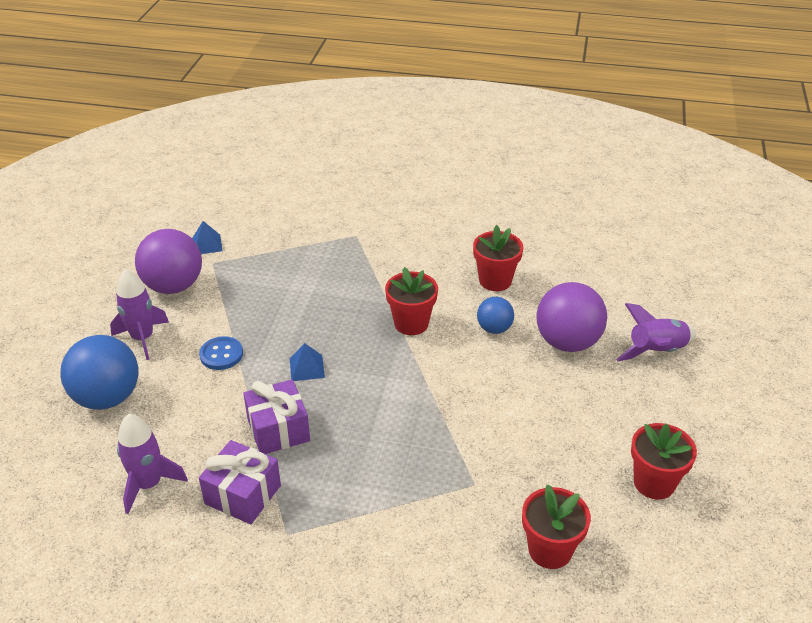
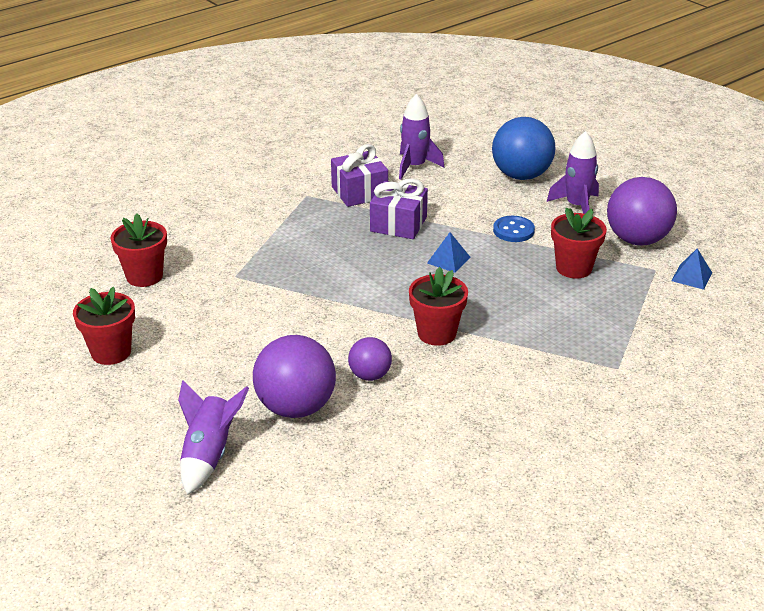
camera: 130 degrees right, 5 degrees down
red flower pot [473,225,523,291] -> red flower pot moved to [551,208,607,279]
blue ball [477,297,514,334] -> purple ball [348,337,392,381]

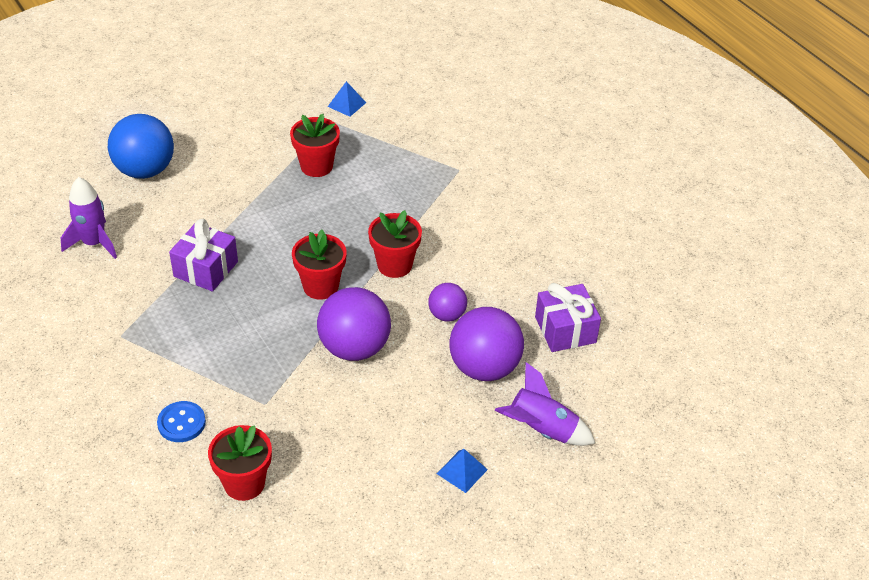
camera: 85 degrees left, 10 degrees up
red flower pot [73,287,135,365] -> red flower pot moved to [292,230,347,300]
purple gift [331,144,388,207] -> purple gift moved to [535,283,601,352]
blue pyramid [427,232,471,273] -> blue pyramid moved to [437,449,488,493]
blue button [493,216,535,242] -> blue button moved to [157,401,206,442]
purple rocket [547,131,599,214] -> none
purple ball [607,177,677,246] -> purple ball moved to [317,287,391,361]

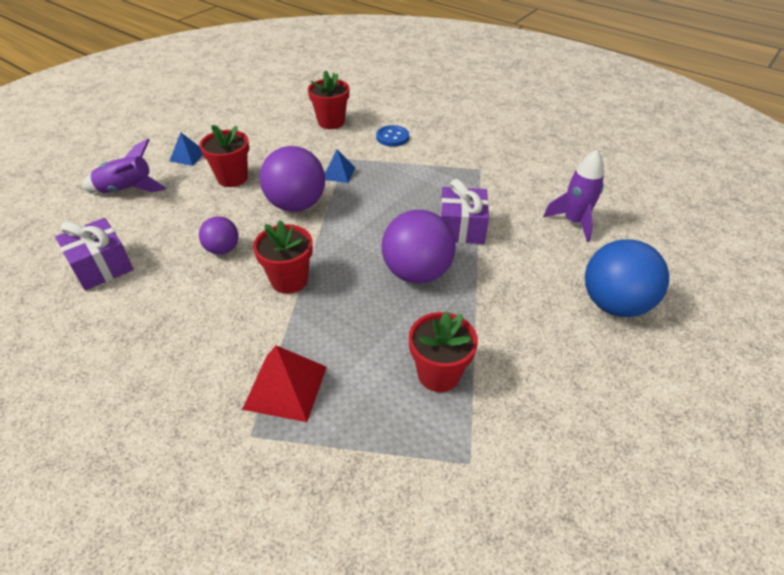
camera: 160 degrees right, 0 degrees up
red flower pot [292,230,347,300] -> red flower pot moved to [200,125,249,187]
blue pyramid [328,81,366,117] -> blue pyramid moved to [325,149,355,183]
purple ball [450,307,524,381] -> purple ball moved to [382,210,456,284]
none -> red pyramid [242,345,327,422]

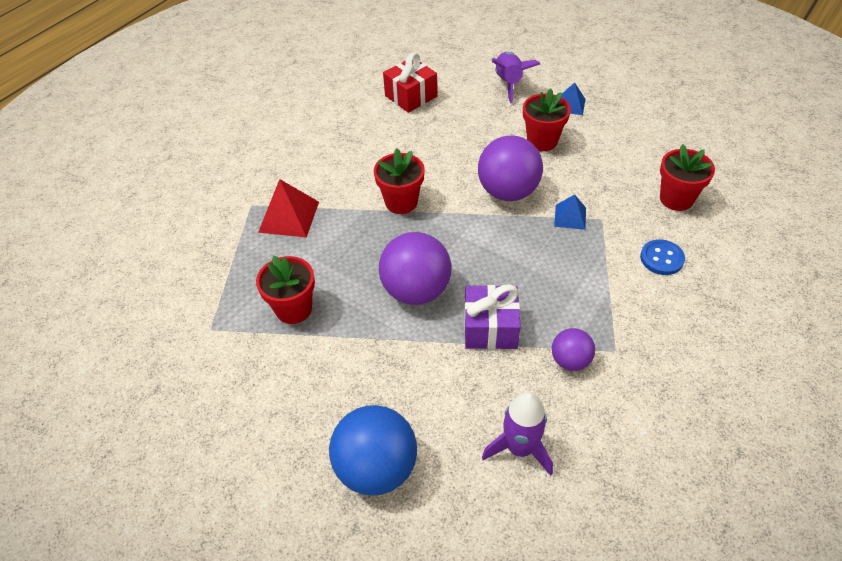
camera: 90 degrees right, 5 degrees up
purple gift [55,218,133,290] -> red gift [383,53,437,113]
purple ball [199,216,238,255] -> purple ball moved to [552,328,595,371]

